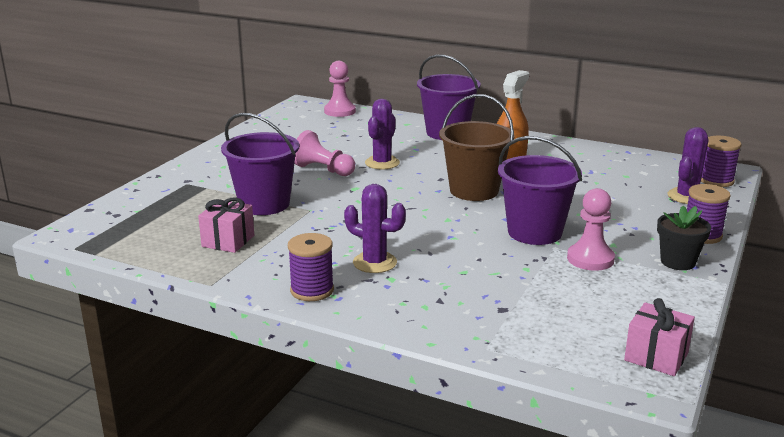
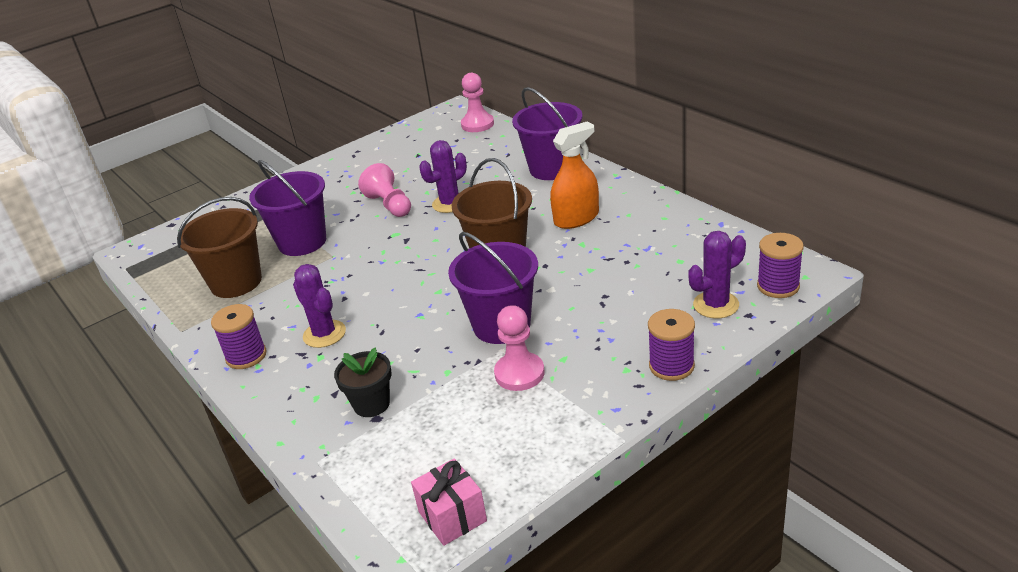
camera: 30 degrees right, 10 degrees up
pink gift [198,197,254,253] -> brown bucket [177,197,262,298]
black flower pot [657,205,711,270] -> black flower pot moved to [334,347,392,417]

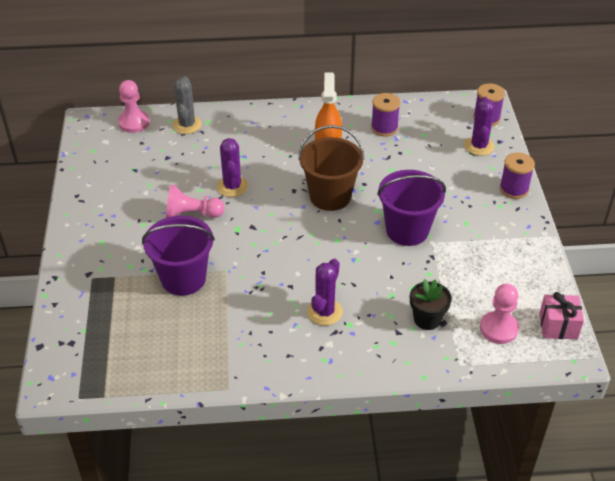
camera: 60 degrees left, 10 degrees up
brown bucket [177,197,262,298] -> none
purple spool [211,304,266,369] -> purple spool moved to [371,93,400,137]
purple cactus [293,264,346,348] -> purple cactus turned 60 degrees counterclockwise [307,258,343,326]
pink pawn [494,305,545,391] -> pink pawn moved to [480,284,519,344]
purple bucket [512,87,583,180] -> none
none -> grey cactus [172,76,202,134]

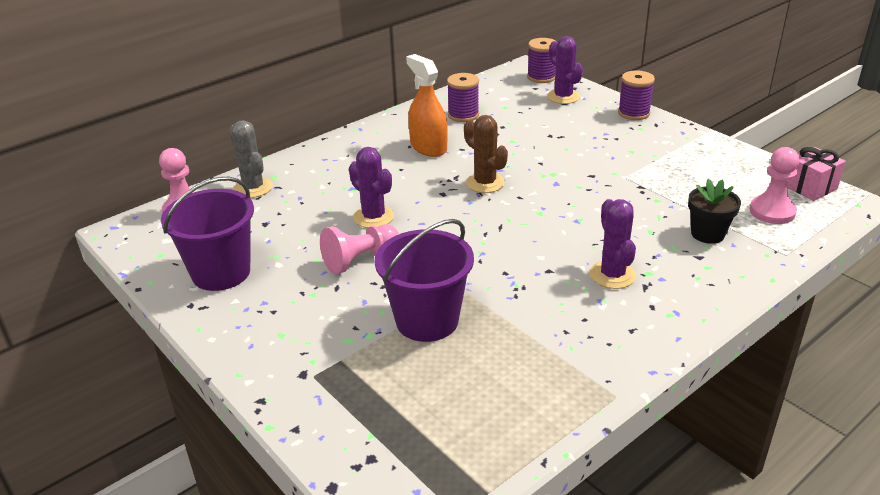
camera: 35 degrees left, 10 degrees down
brown bucket [298,125,364,211] -> brown cactus [464,115,508,193]
purple bucket [377,170,446,246] -> purple bucket moved to [161,177,254,291]

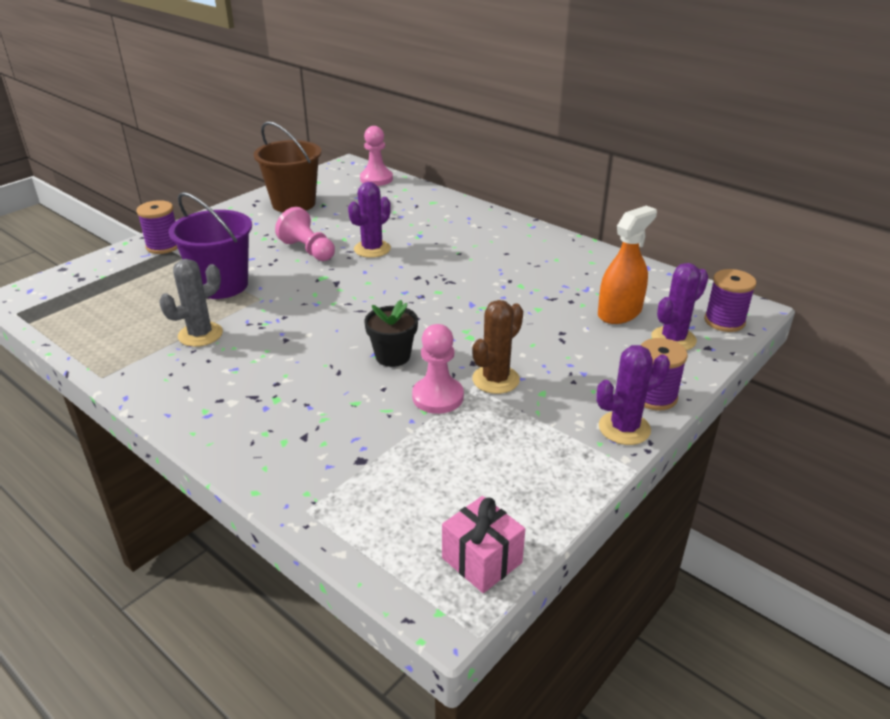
camera: 80 degrees right, 0 degrees up
purple bucket [161,177,254,291] -> brown bucket [254,121,321,212]
grey cactus [229,120,273,198] -> grey cactus moved to [159,259,223,347]
orange spray bottle [406,54,448,157] -> orange spray bottle moved to [598,206,657,324]
purple spool [447,73,479,122] -> purple spool moved to [137,200,178,254]
brown cactus [464,115,508,193] -> brown cactus moved to [472,300,523,394]
purple cactus [590,199,636,289] -> purple cactus moved to [596,345,670,445]
black flower pot [688,179,741,244] -> black flower pot moved to [364,300,418,367]
pink pawn [750,147,799,224] -> pink pawn moved to [412,324,464,414]

